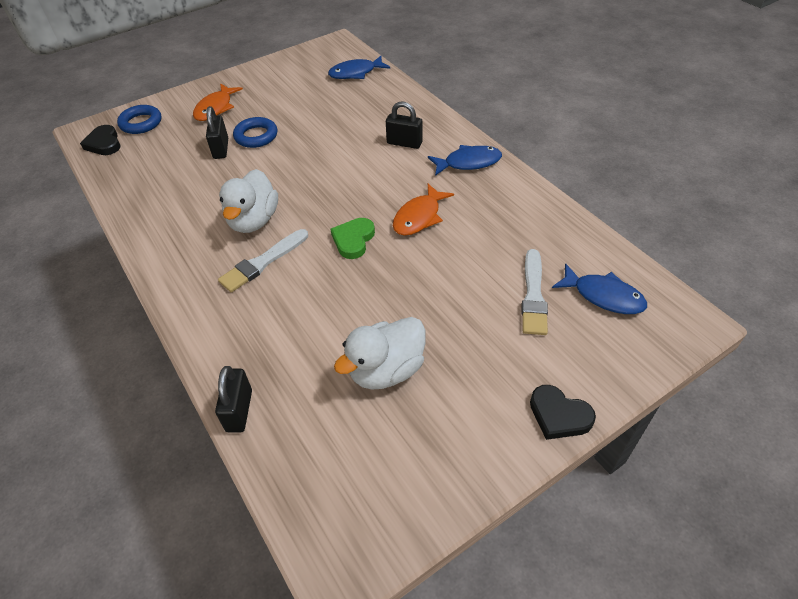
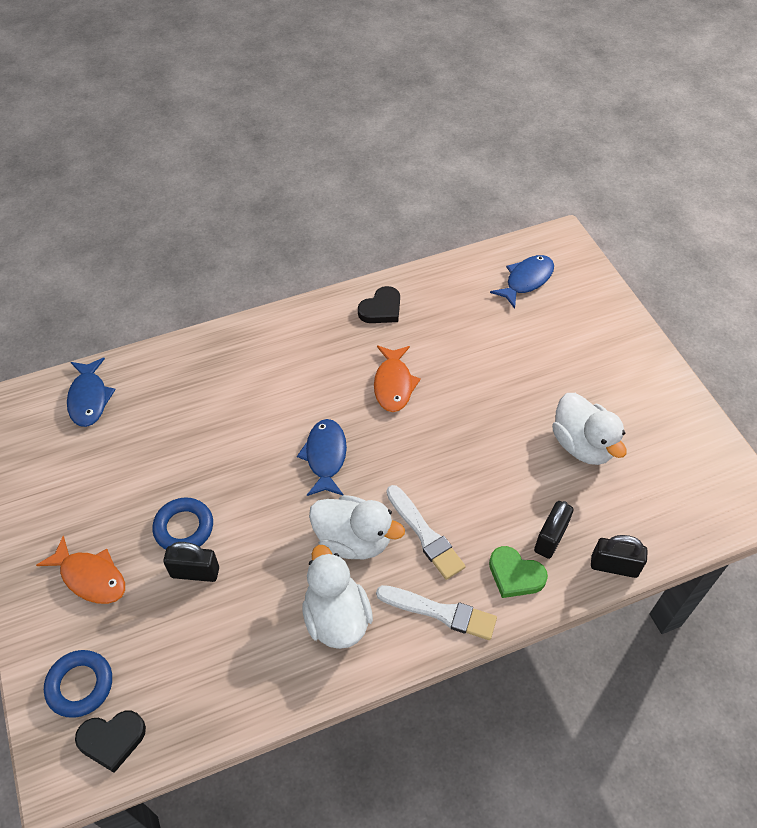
camera: 80 degrees left, 5 degrees up
green heart [331,218,375,259] -> green heart moved to [489,546,548,598]
black padlock [386,102,422,149] -> black padlock moved to [534,501,574,559]
orange fish [393,184,454,236] -> orange fish turned 45 degrees clockwise [374,346,421,412]
blue fish [428,145,502,176] -> blue fish moved to [297,419,347,496]
white brush [521,249,548,335] -> white brush moved to [376,585,497,640]
black heart [530,385,596,440] -> black heart moved to [358,286,400,323]
none -> white duck [302,545,373,649]

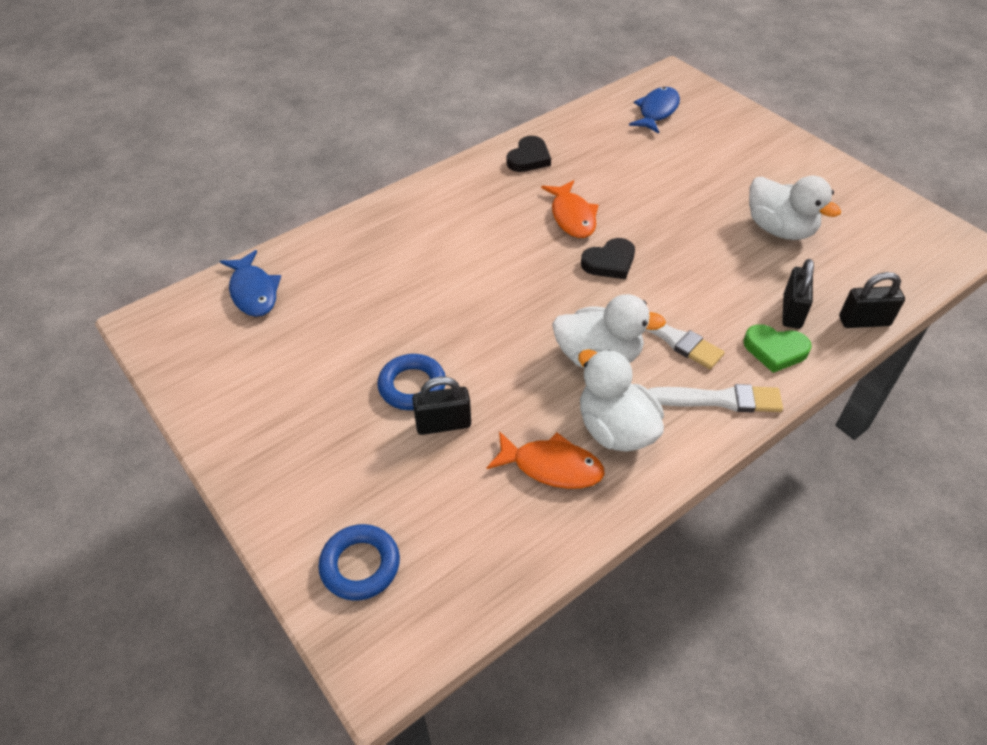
camera: 15 degrees left, 5 degrees down
orange fish [36,536,125,604] -> orange fish moved to [486,431,605,489]
black heart [75,711,146,773] -> black heart moved to [581,238,635,279]
blue fish [297,419,347,496] -> none

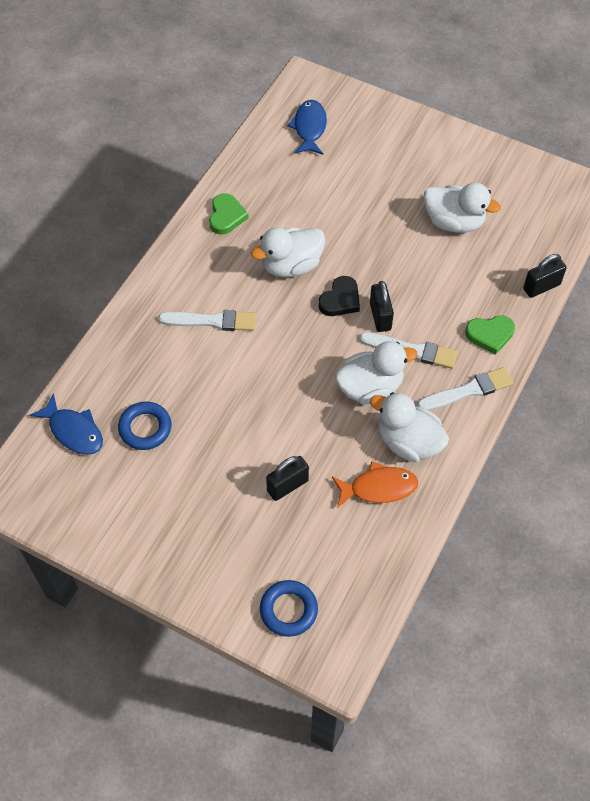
camera: 25 degrees left, 10 degrees up
blue ring [377,354,445,410] -> blue ring moved to [118,402,171,450]
black heart [507,136,551,172] -> green heart [209,193,249,235]
orange fish [541,180,599,238] -> white duck [251,227,325,277]
black padlock [782,259,814,329] -> black padlock moved to [370,281,394,332]
none -> white brush [158,310,256,331]

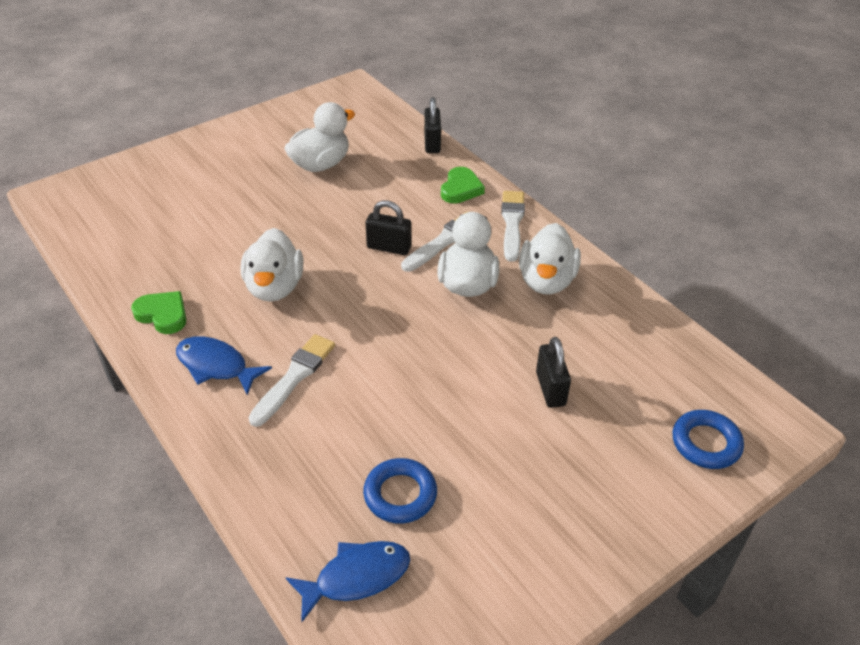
camera: 65 degrees left, 15 degrees down
blue fish [287,100,327,154] -> blue fish moved to [176,336,272,395]
black heart [319,276,360,316] -> none
orange fish [332,461,418,508] -> none
white duck [370,392,449,462] -> white duck turned 45 degrees counterclockwise [519,223,581,294]

